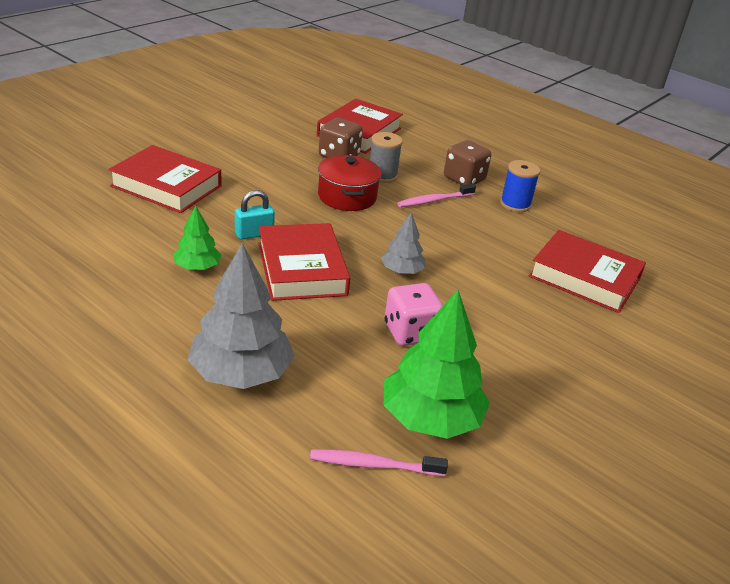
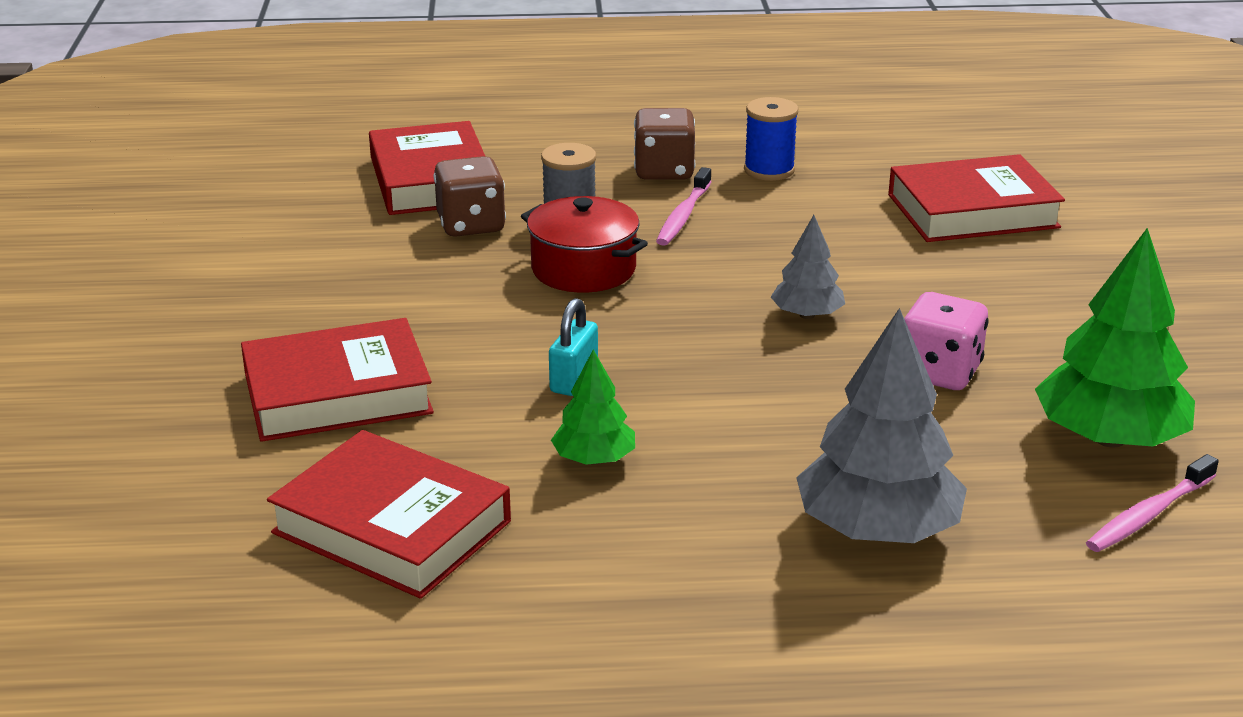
camera: 40 degrees left, 5 degrees down
red book [258,223,350,301] -> red book moved to [267,430,511,599]

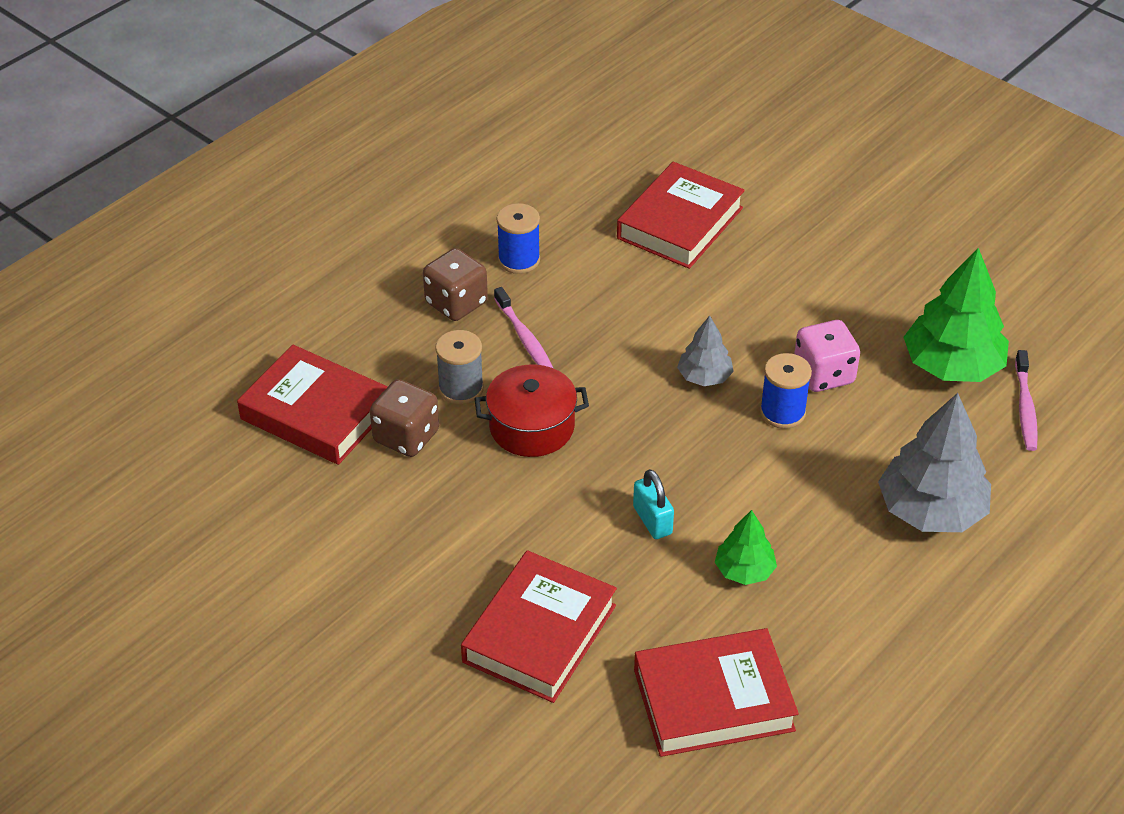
camera: 45 degrees left, 15 degrees up
none -> blue spool [760,353,812,429]

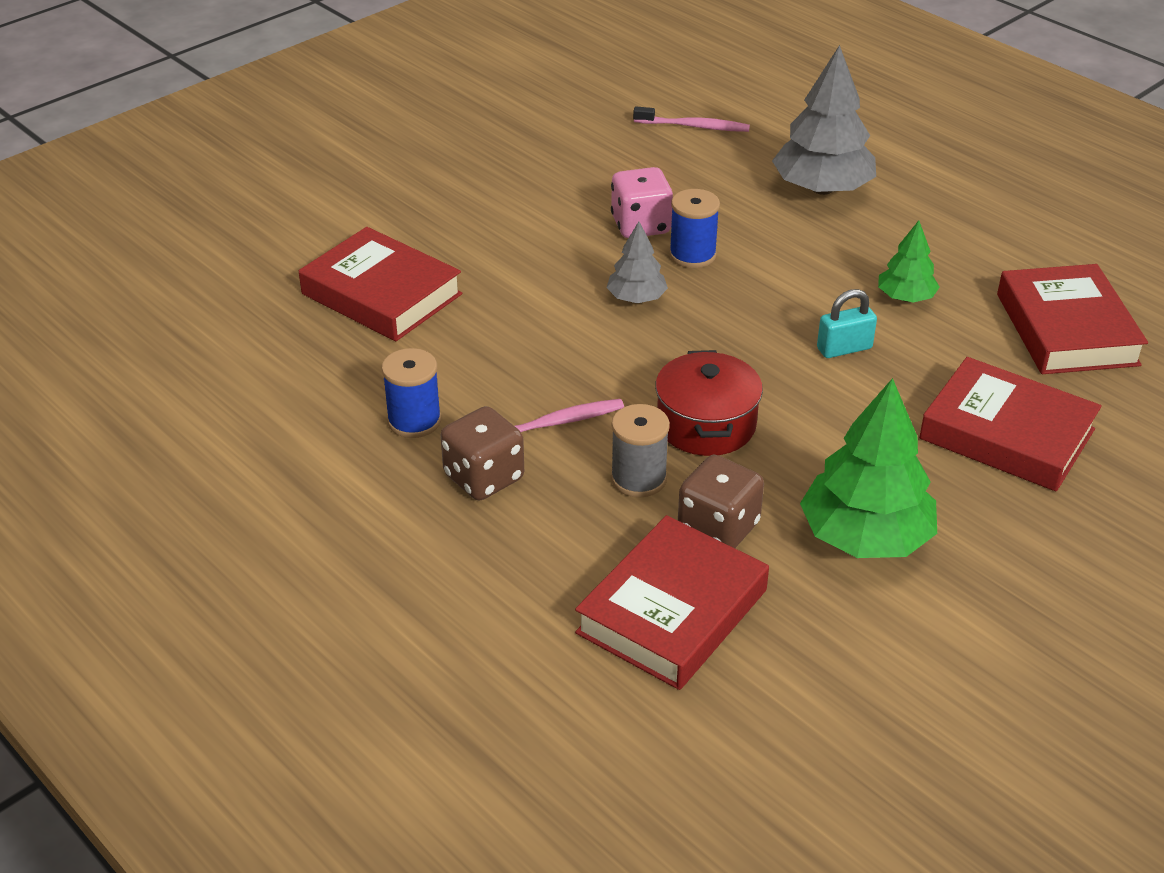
camera: 85 degrees left, 5 degrees down
green tree [904,248,1009,382] -> green tree moved to [800,378,937,558]

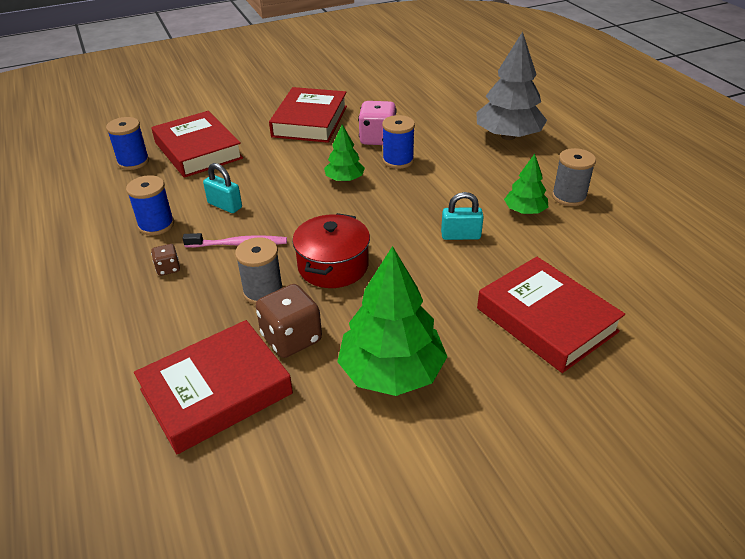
camera: 20 degrees right, 0 degrees up
brown dice [440,406,524,500] -> brown dice [151,244,180,276], size x0.52
grey tree [606,221,668,303] -> green tree [324,124,365,182]
pink toothbrush [633,107,750,132] -> none
red book [997,264,1148,374] -> red book moved to [269,87,347,143]
none -> blue spool [106,117,149,170]
none -> turquoise padlock [203,163,242,213]
none -> grey spool [552,148,596,206]

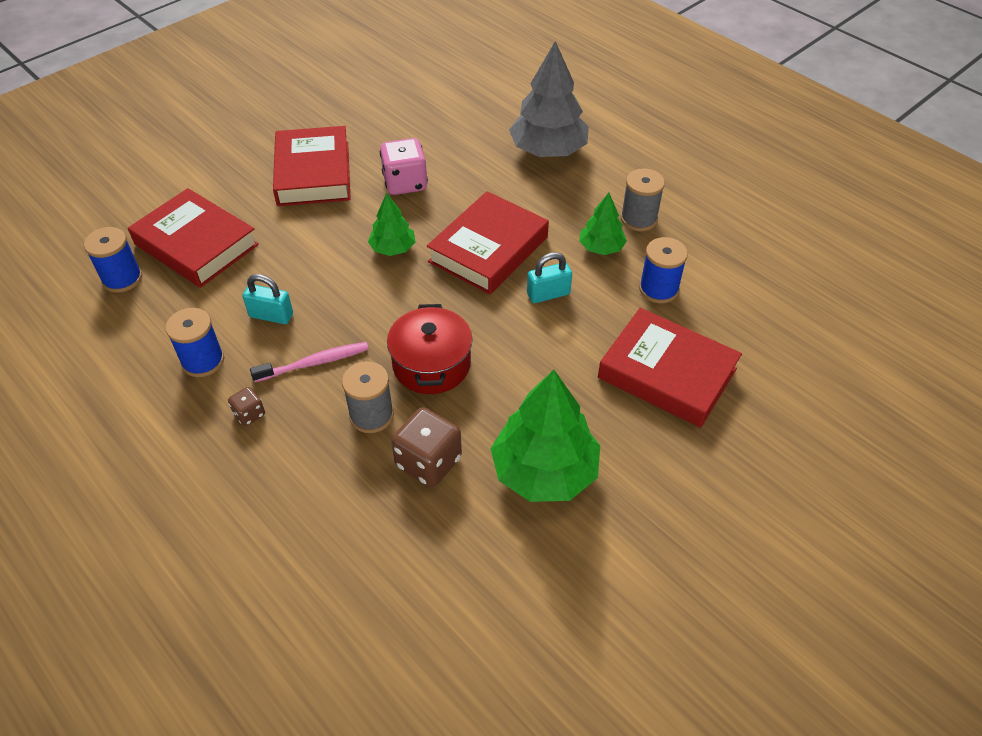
camera: 20 degrees left, 10 degrees up
red book [134,320,293,454] -> red book moved to [427,191,549,294]
blue spool [382,115,415,169] -> blue spool moved to [639,237,688,303]

